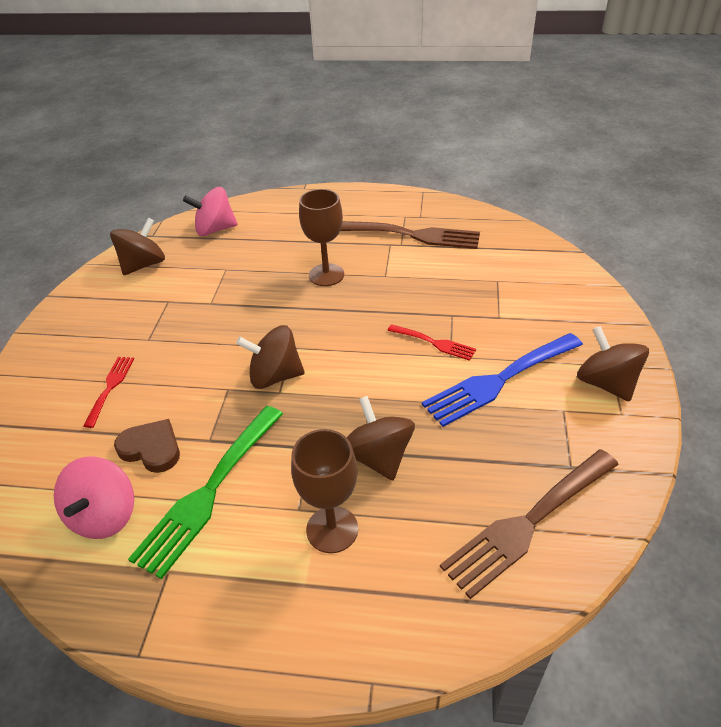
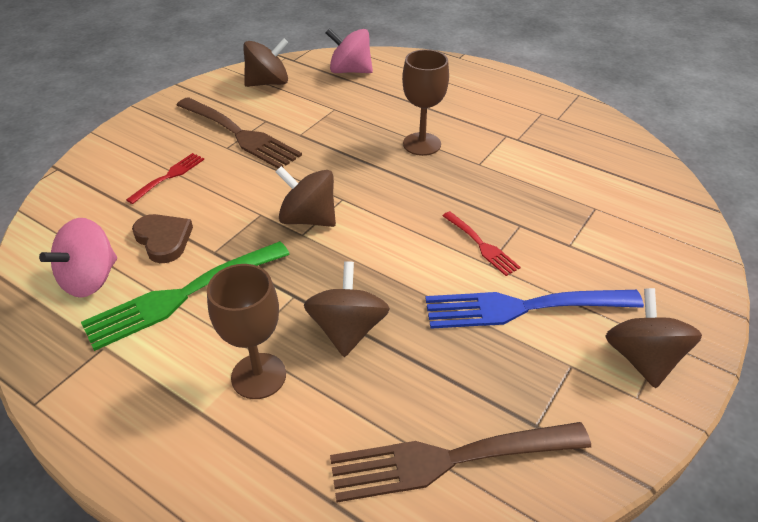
camera: 25 degrees right, 0 degrees up
brown fork [341,221,480,249] -> brown fork moved to [177,97,302,169]

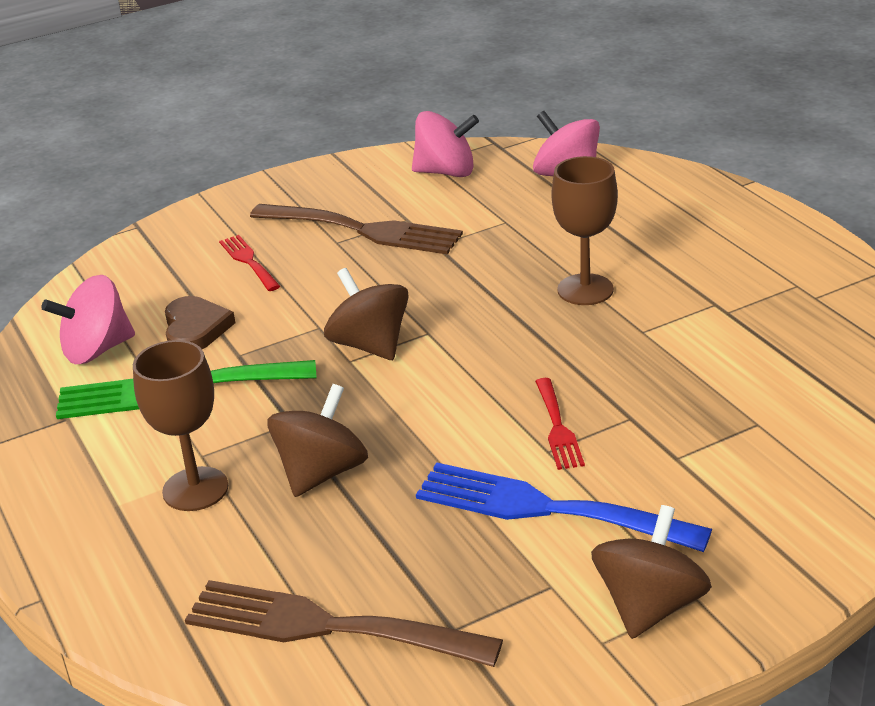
camera: 30 degrees right, 10 degrees down
red fork [126,153,204,204] -> red fork turned 90 degrees counterclockwise [219,235,280,291]
brown fork [177,97,302,169] -> brown fork turned 45 degrees counterclockwise [250,204,463,255]
brown spinning top [243,38,288,87] -> pink spinning top [412,111,479,177]

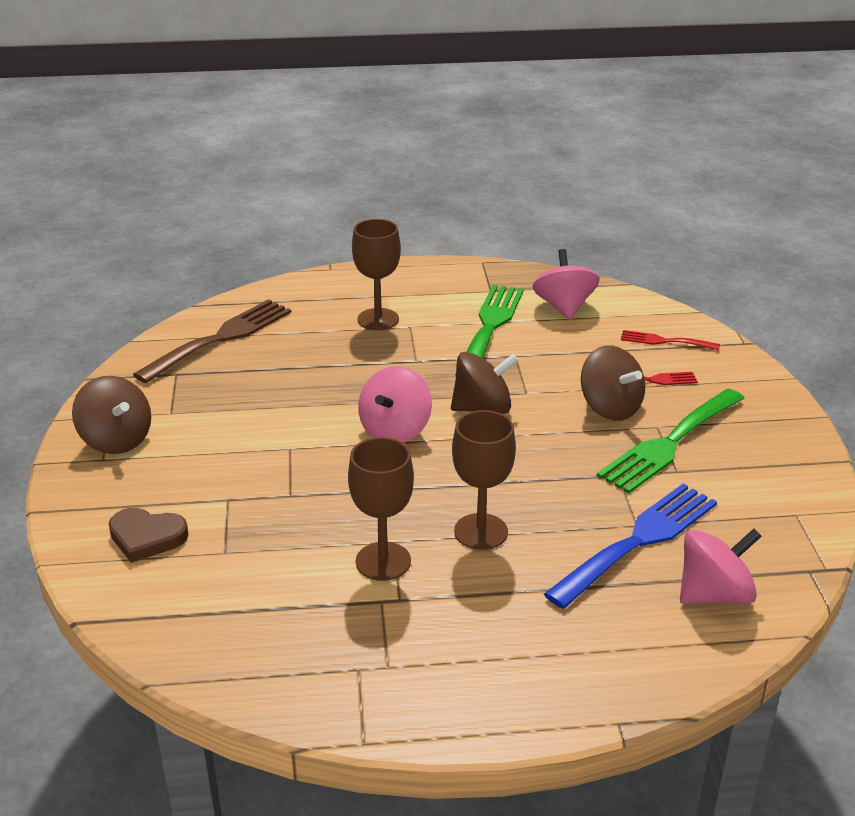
camera: 110 degrees right, 0 degrees up
brown heart [165,296,235,349] -> brown heart moved to [109,508,189,563]
brown fork [250,204,463,255] -> green fork [597,388,745,494]
brown spinning top [267,384,368,497] -> brown spinning top moved to [581,345,645,421]
pink spinning top [412,111,479,177] -> pink spinning top moved to [358,366,432,443]
blue fork [416,462,712,552] -> blue fork moved to [544,483,717,609]
red fork [535,378,585,470] -> red fork moved to [621,330,720,350]
none -> brown goblet [348,437,414,581]

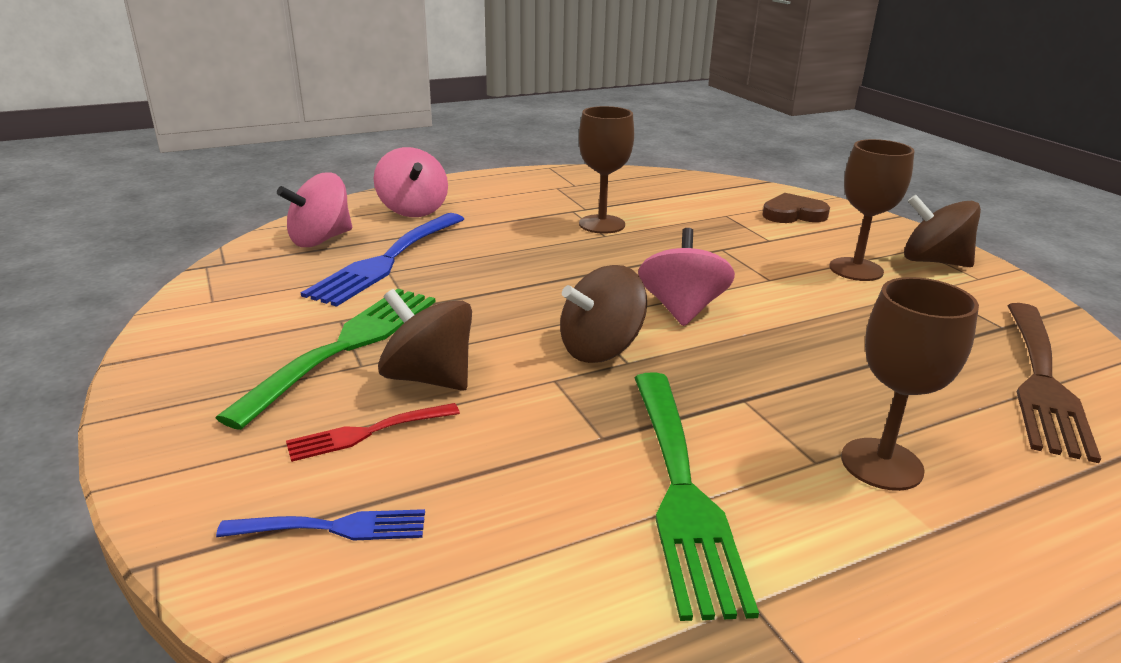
camera: 160 degrees right, 5 degrees down
brown goblet [452,410,516,550] -> brown goblet moved to [829,139,915,281]
pink spinning top [533,249,600,320] -> pink spinning top moved to [374,147,448,217]
red fork [621,330,720,350] -> blue fork [216,509,425,541]

